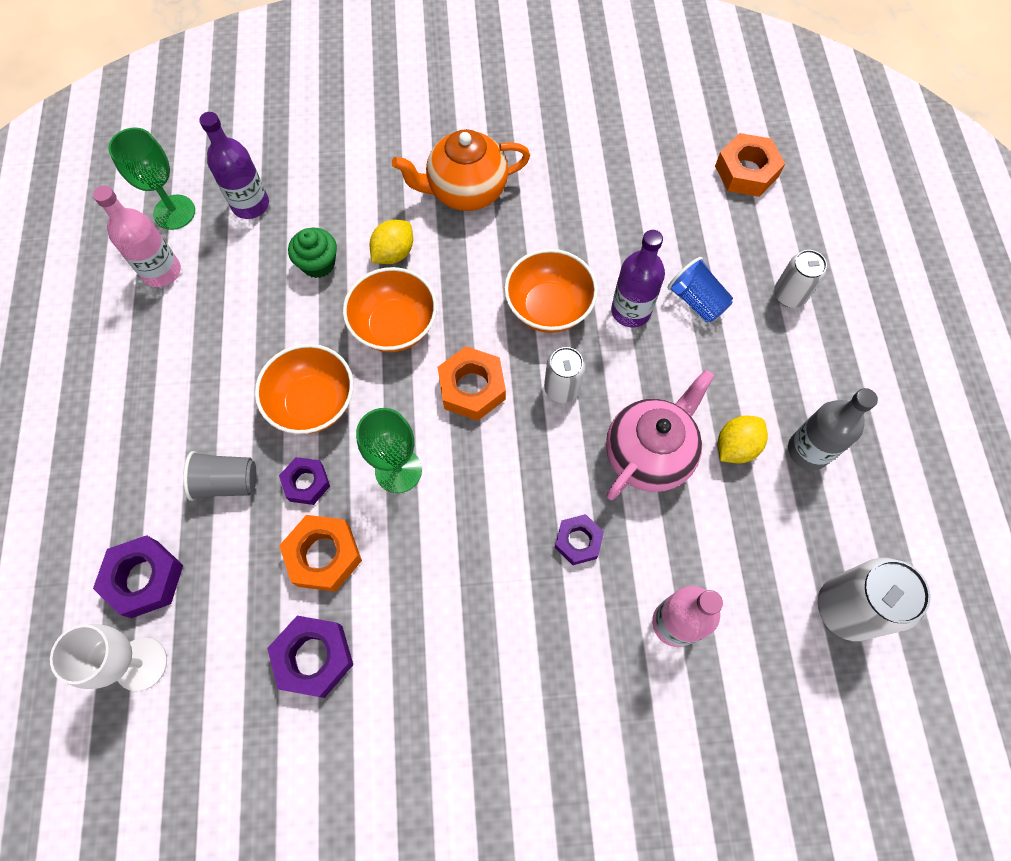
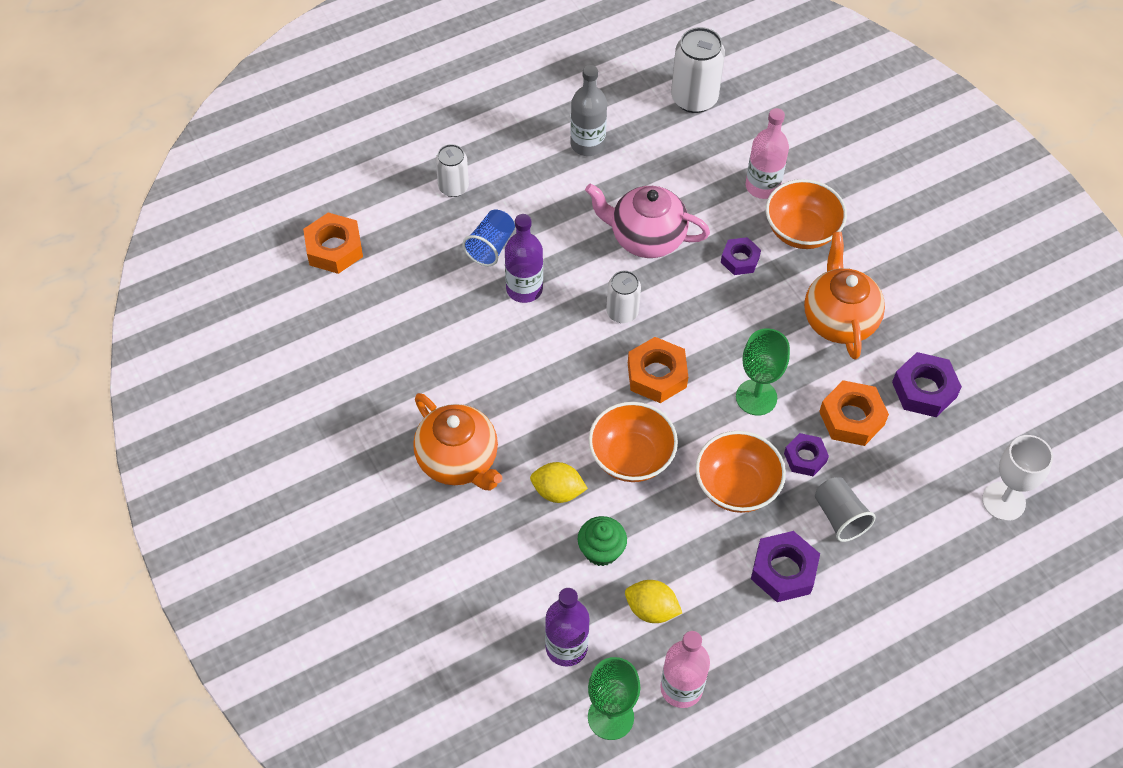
camera: 115 degrees left, 10 degrees down
purple nut [93,535,183,618] -> purple nut moved to [751,531,820,602]
orange bowl [504,249,598,333] -> orange bowl moved to [766,179,847,249]
yellow lemon [718,415,768,464] -> yellow lemon moved to [625,580,682,623]
none -> orange teapot [804,232,885,360]

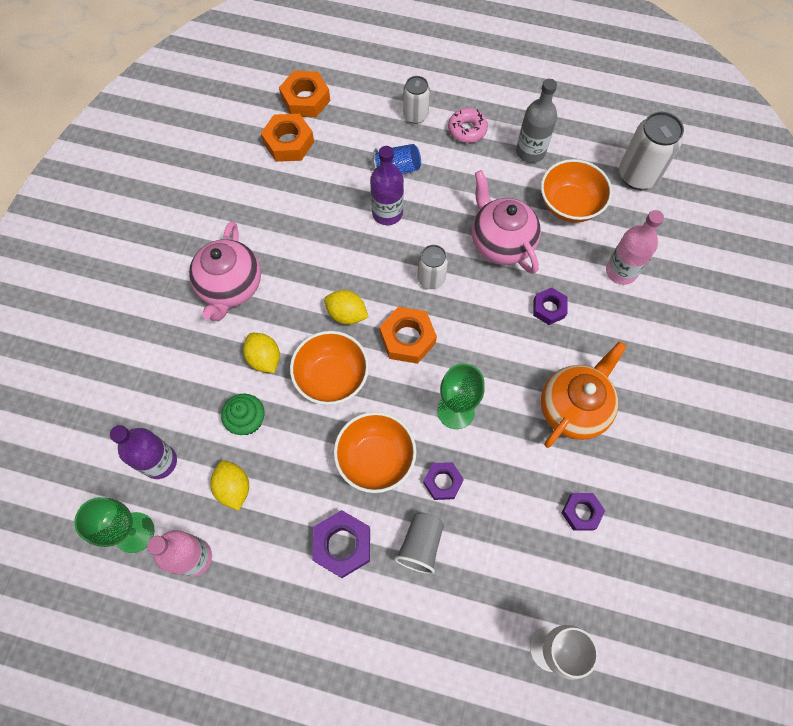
camera: 45 degrees right, 10 degrees up
orange teapot [413,393,503,490] -> pink teapot [189,221,261,321]
orange bowl [766,179,847,249] -> orange bowl moved to [541,159,612,223]
orange nut [819,380,889,446] -> orange nut moved to [261,114,314,162]
purple nut [892,352,962,417] -> purple nut [562,493,605,531], size x0.65
none -> yellow lemon [324,290,368,325]
none -> pink donut [448,108,488,143]

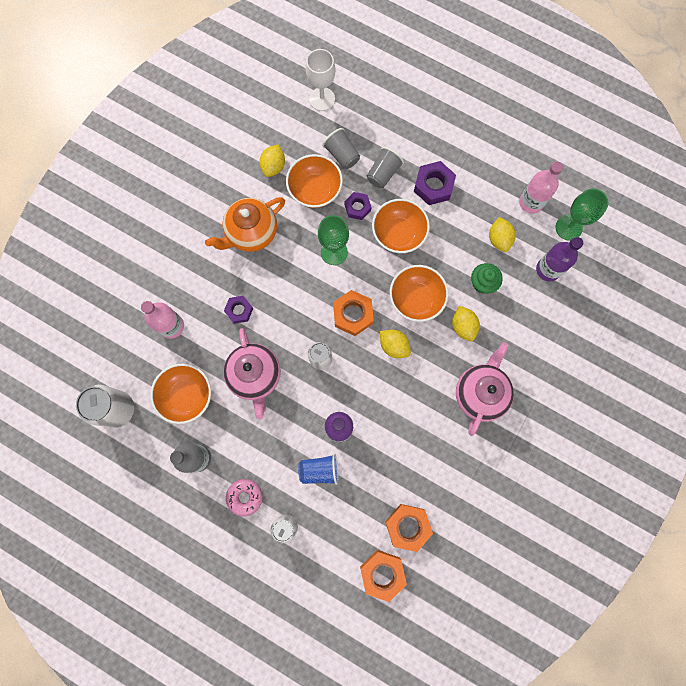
camera: 165 degrees left, 10 degrees up
purple nut [562,493,605,531] -> yellow lemon [259,145,285,177]
none -> orange bowl [286,154,343,208]
none -> grey cup [322,128,360,169]

